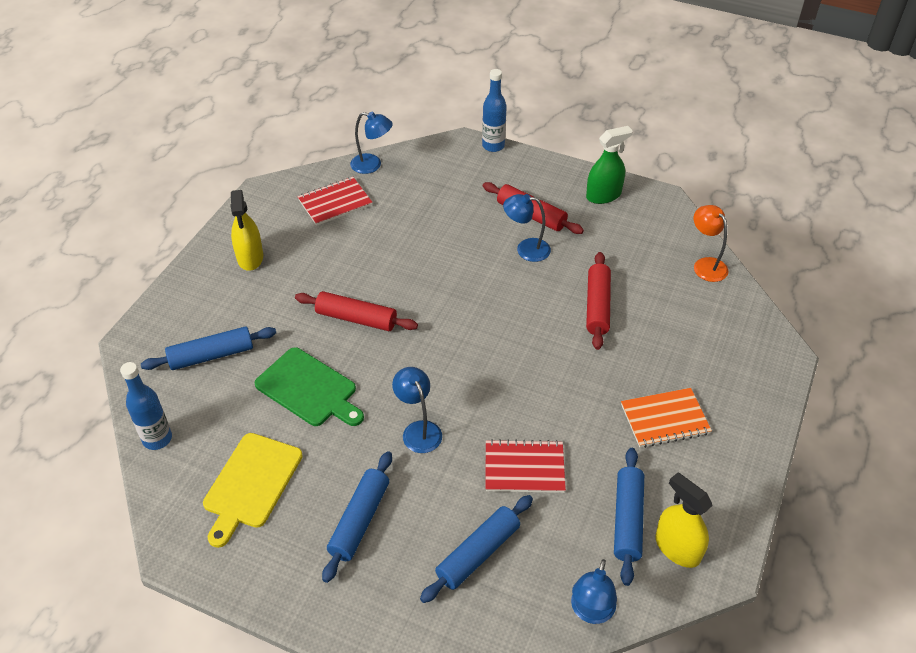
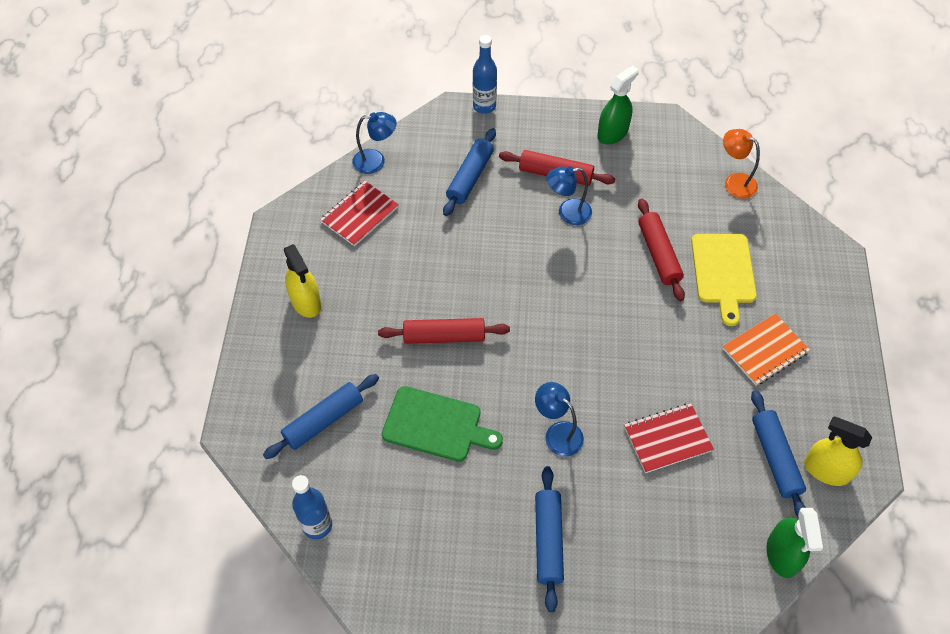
camera: 20 degrees left, 10 degrees up
yellow cutting board [203,433,303,548] -> yellow cutting board moved to [691,234,757,326]
blue rolling pin [420,495,533,603] -> blue rolling pin moved to [443,128,496,216]
blue lamp [571,559,617,624] -> green spray bottle [766,508,823,578]

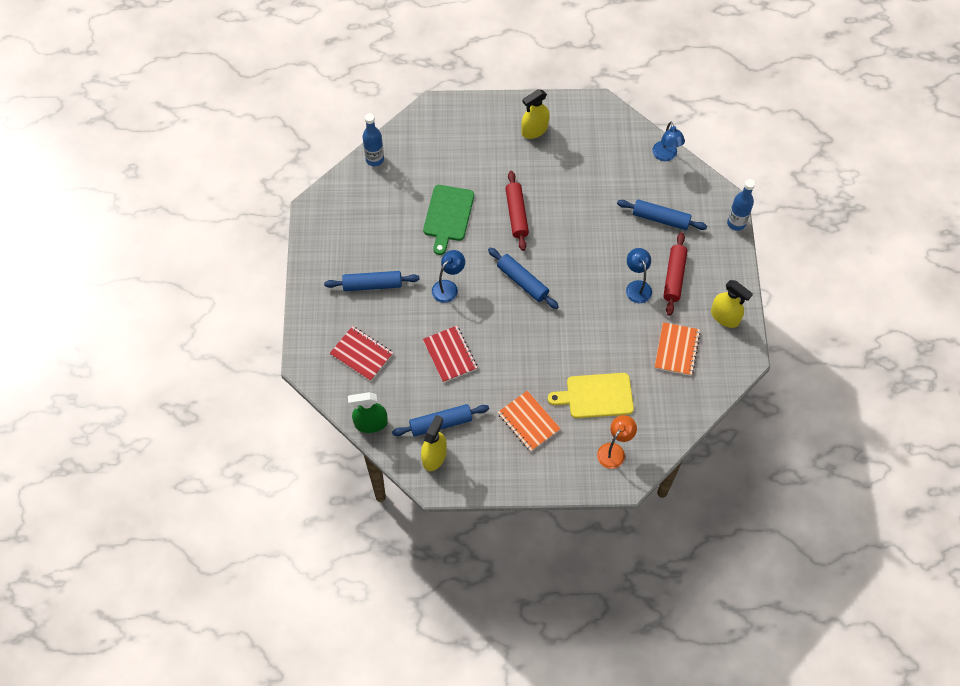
camera: 85 degrees right, 5 degrees up
blue rolling pin [263,374,379,459] -> blue rolling pin moved to [488,248,559,309]
red notebook [320,181,399,246] -> red notebook moved to [330,326,393,381]
green spray bottle [597,65,639,145] -> yellow spray bottle [711,280,753,328]
red rolling pin [638,198,685,301] -> none
orange lamp [723,129,760,199] -> orange lamp moved to [597,415,637,469]
none -> orange notebook [655,322,700,376]

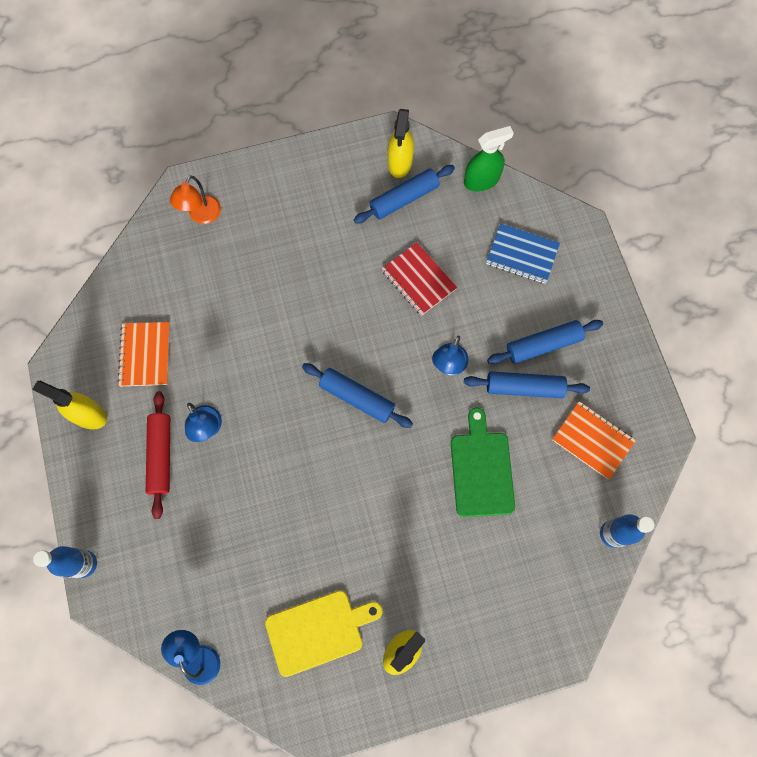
camera: 165 degrees right, 10 degrees up
red notebook [330,326,393,381] -> blue notebook [486,223,560,284]
orange notebook [497,391,561,452] -> orange notebook moved to [552,401,636,480]
red rolling pin [505,171,529,251] -> none
yellow cutting board [548,373,634,418] -> yellow cutting board moved to [265,590,383,677]
blue rolling pin [617,199,707,230] -> blue rolling pin moved to [464,371,590,398]

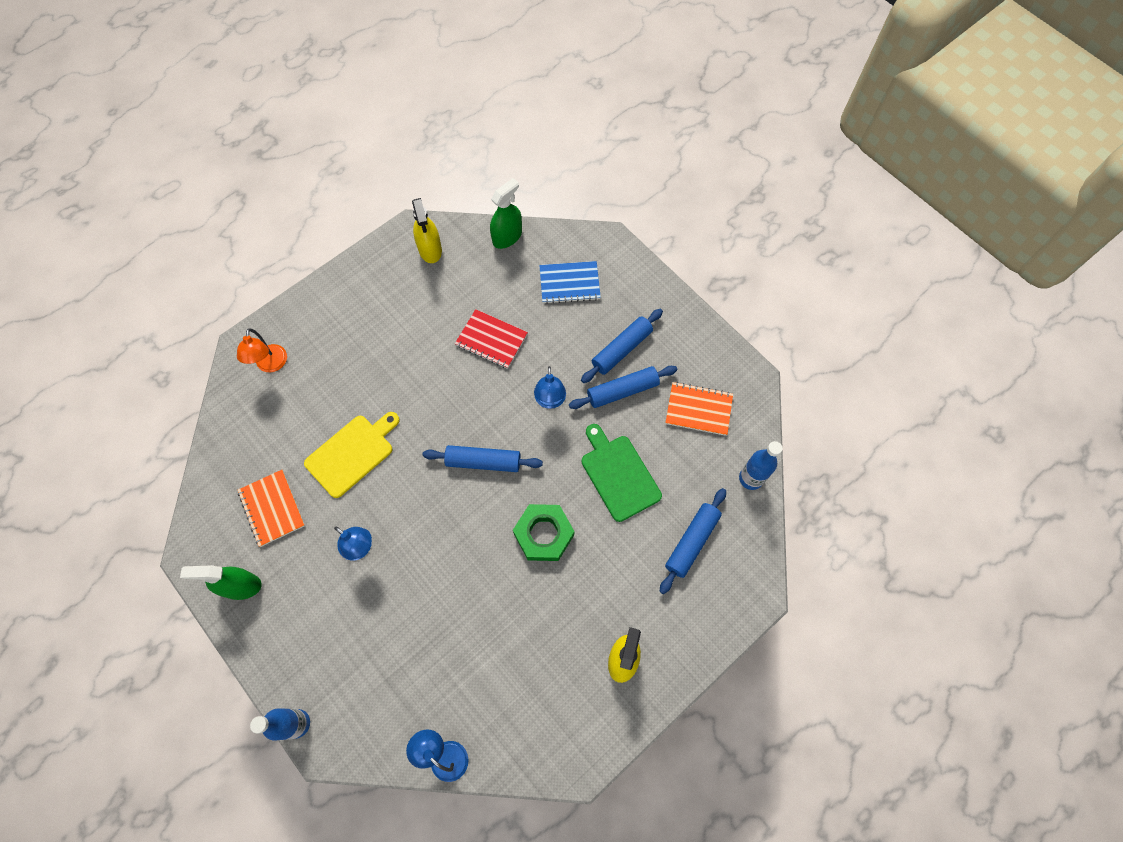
camera: 25 degrees left, 5 degrees down
yellow spray bottle [32,381,107,429] -> green spray bottle [180,565,262,600]
red rolling pin [146,391,170,519] -> none
yellow cutting board [265,590,383,677] -> yellow cutting board moved to [304,412,400,498]
blue rolling pin [354,165,455,224] -> blue rolling pin moved to [660,488,726,594]
none -> green nut [513,504,575,561]

